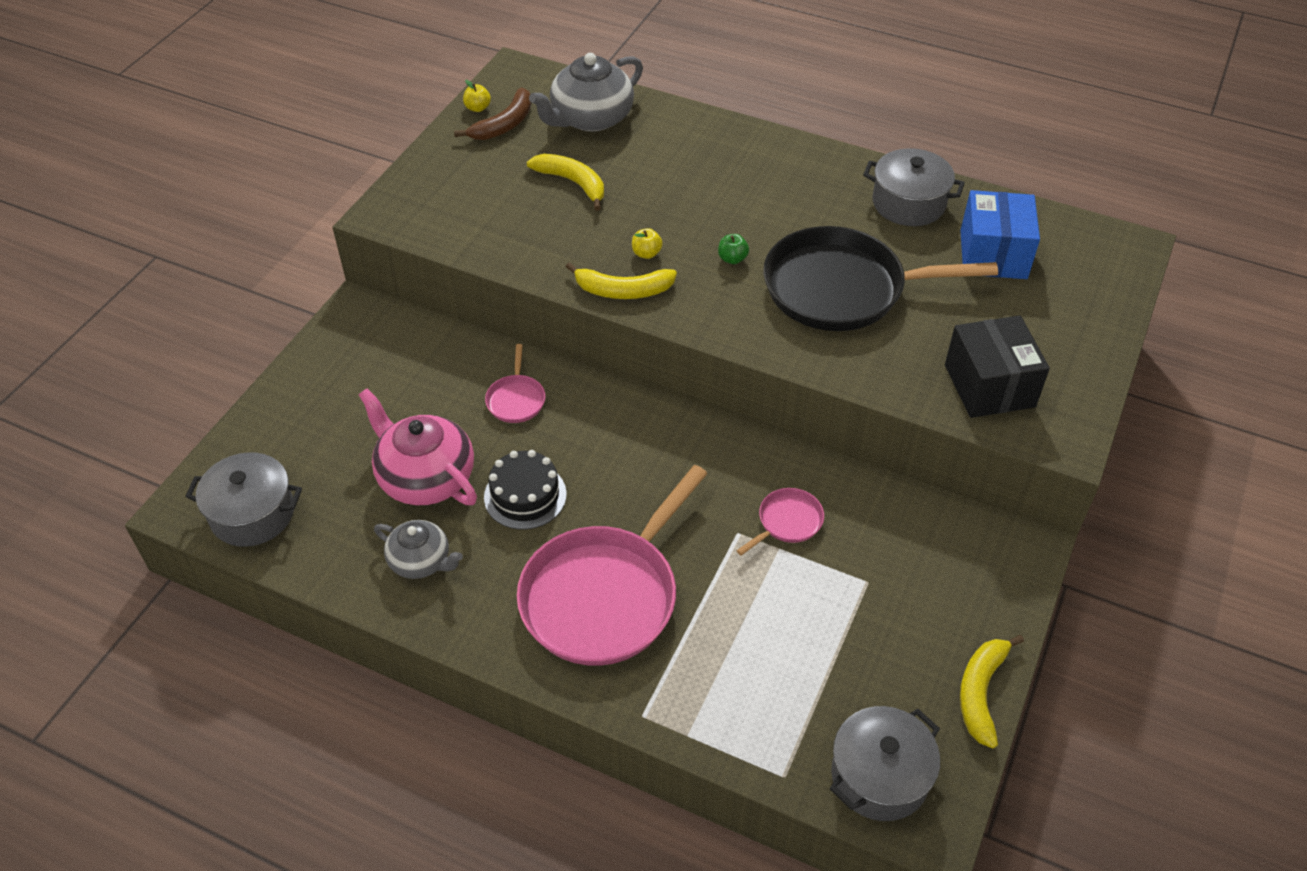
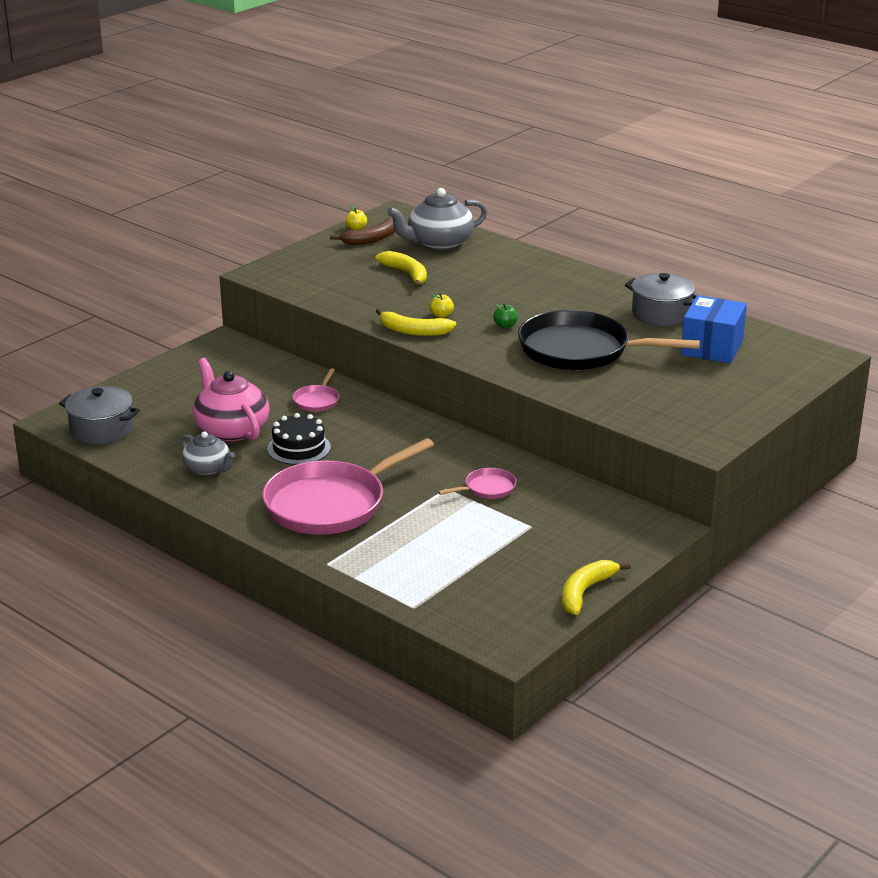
camera: 15 degrees right, 20 degrees down
grey pot [830,706,940,821] -> none
black box [945,315,1050,418] -> none

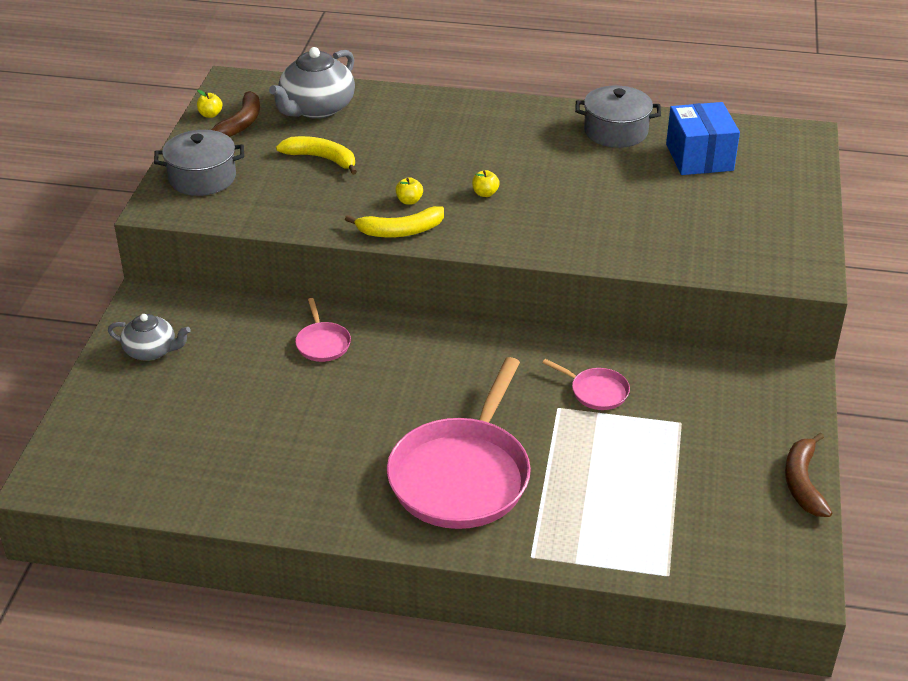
camera: 30 degrees left, 10 degrees up
grey pot [59,386,140,445] -> grey pot moved to [154,130,244,196]
grey teapot [181,431,235,475] -> grey teapot moved to [108,314,191,361]
pink teapot [193,358,269,441] -> none
black cake [267,413,331,465] -> none
pink pan [438,468,516,499] -> pink pan turned 90 degrees clockwise [542,359,630,410]
green apple [493,303,518,328] -> yellow apple [472,170,500,197]
black pan [518,310,700,370] -> none
yellow banana [562,560,631,615] -> brown banana [785,433,832,517]

